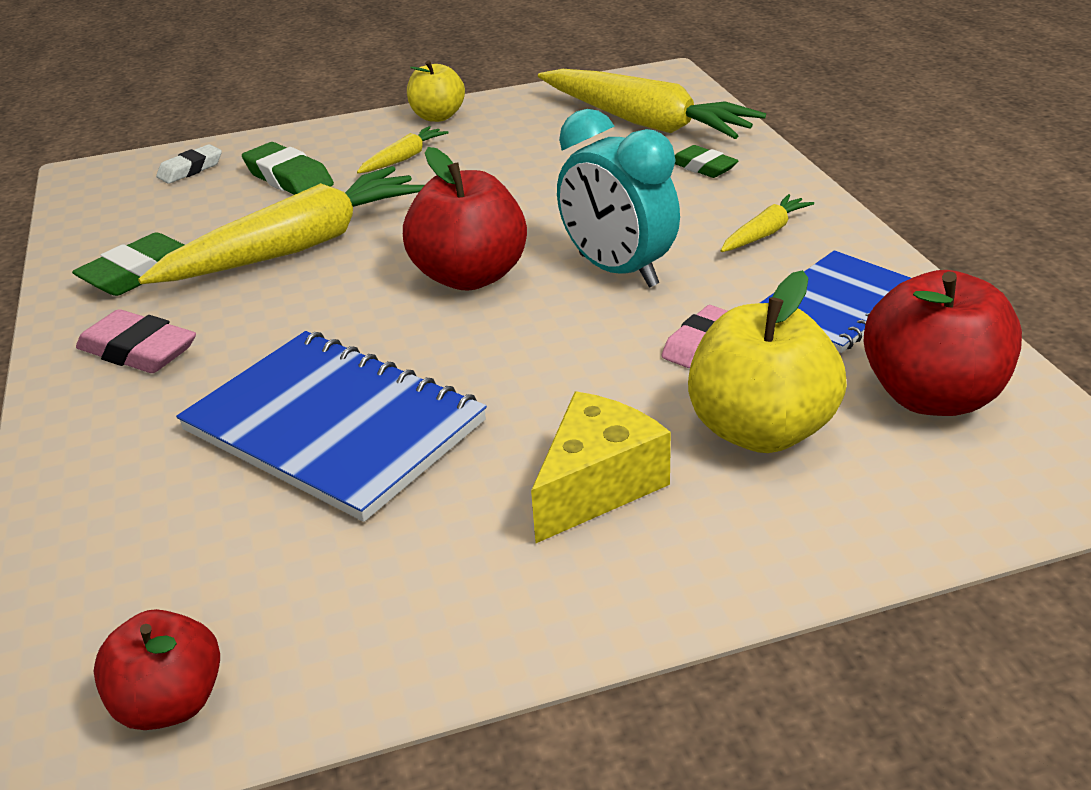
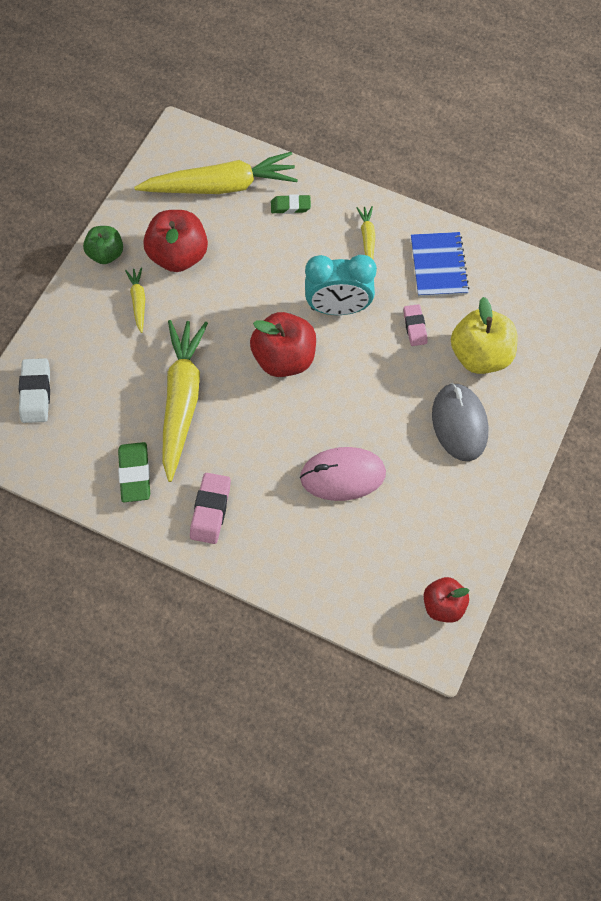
camera: 50 degrees left, 30 degrees up
pink eraser [76,309,196,373] -> pink eraser turned 60 degrees counterclockwise [190,473,231,544]
white eraser [156,144,222,184] -> white eraser [19,358,50,423], size x1.51
blue notebook [176,331,487,522] -> pink mouse [300,447,386,501]
green eraser [242,142,334,195] -> none
yellow apple [407,61,465,122] -> green apple [83,226,123,264]
yellow cheese [531,391,671,543] -> grey mouse [432,383,489,461]
red apple [864,270,1022,416] -> red apple moved to [143,210,208,272]

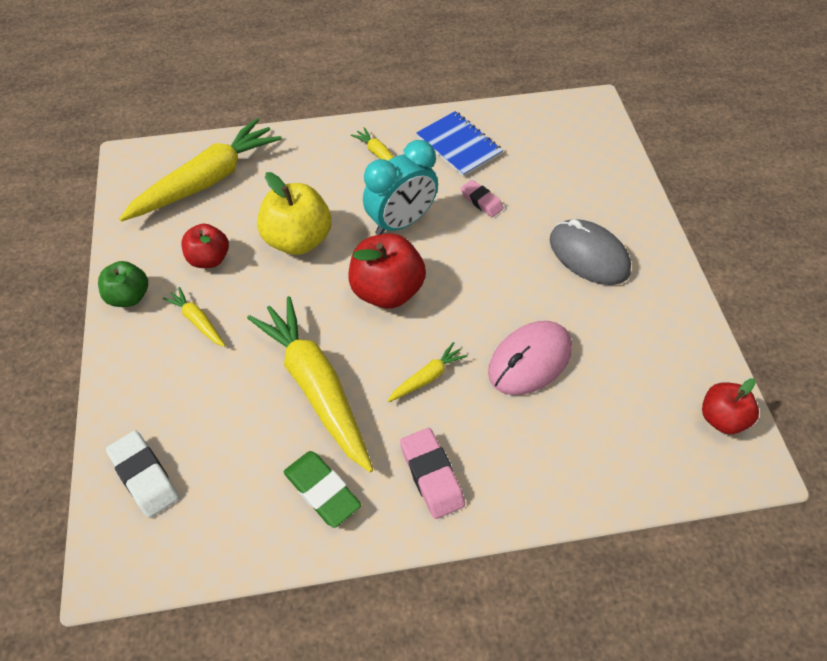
camera: 35 degrees left, 10 degrees down
red apple [143,210,208,272] -> red apple [181,224,229,268], size x0.62
green eraser [271,194,311,214] -> none
yellow apple [451,297,517,374] -> yellow apple moved to [257,172,331,255]
none -> yellow carrot [387,342,467,402]

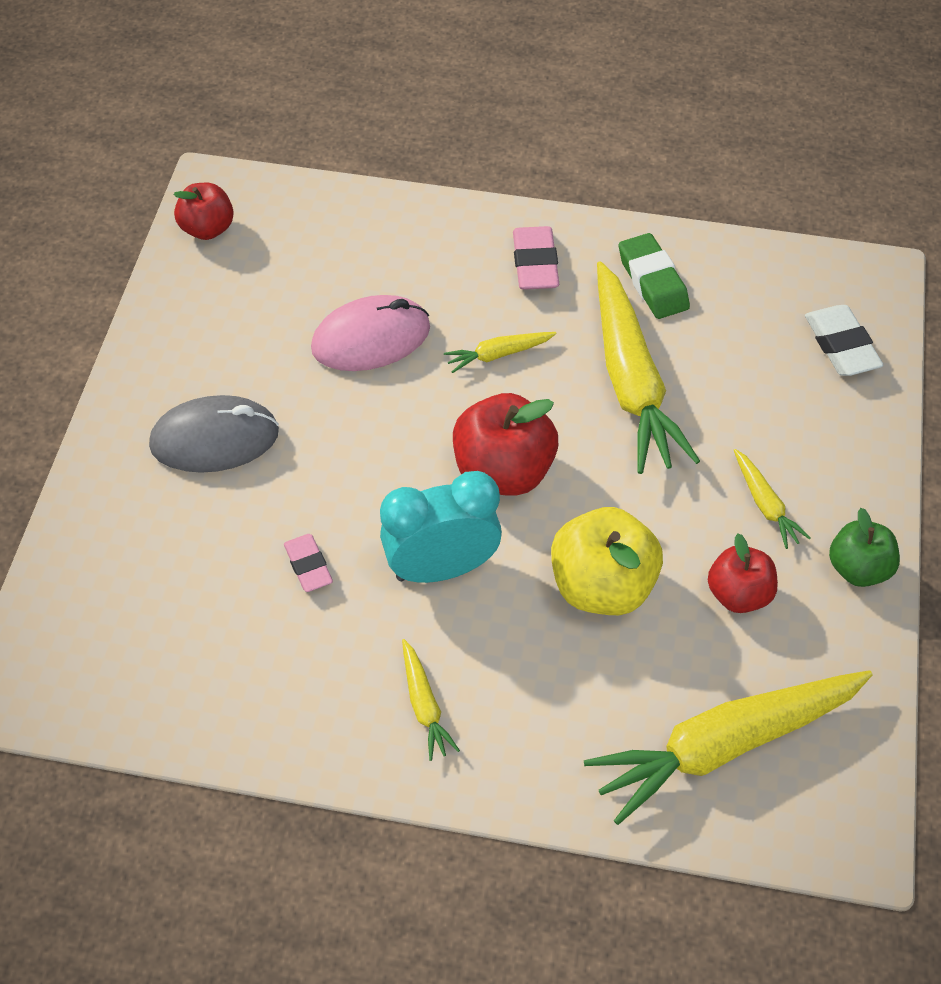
camera: 160 degrees left, 0 degrees up
blue notebook [416,111,503,177] -> none
grey mouse [550,219,631,285] -> grey mouse turned 75 degrees counterclockwise [149,395,279,473]

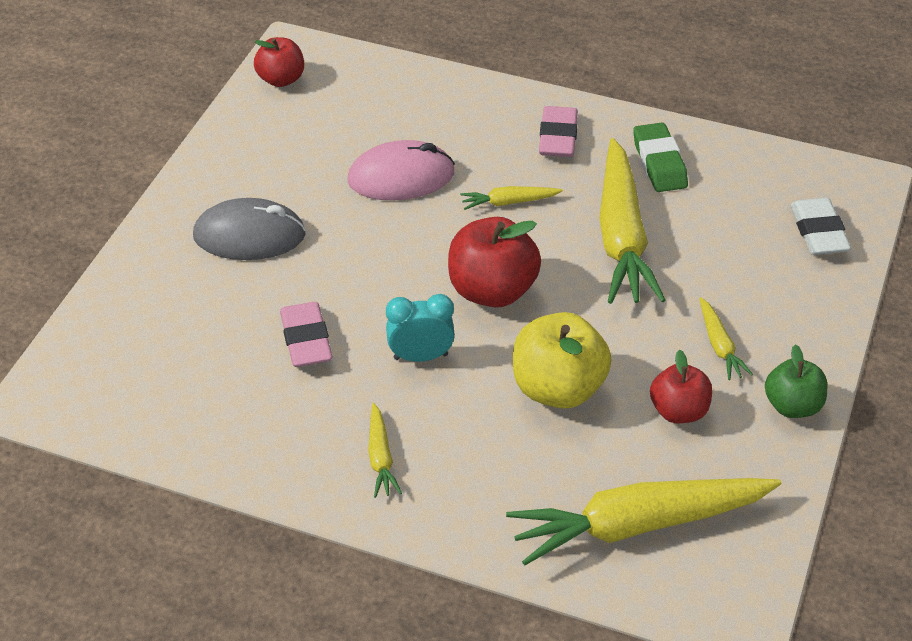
camera: 10 degrees right, 10 degrees down
pink eraser [284,534,333,592] -> pink eraser [280,302,333,367], size x1.51
turquoise clock [380,471,502,583] -> turquoise clock [386,294,455,362], size x0.66

